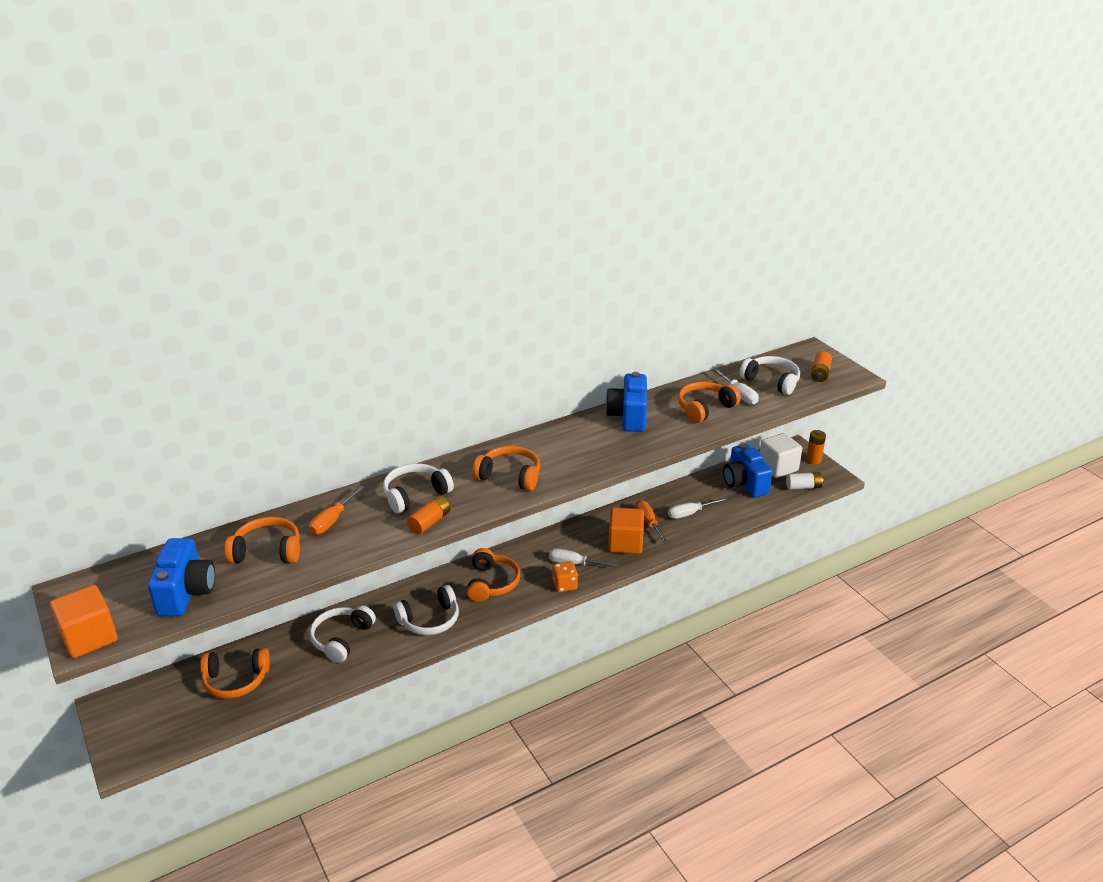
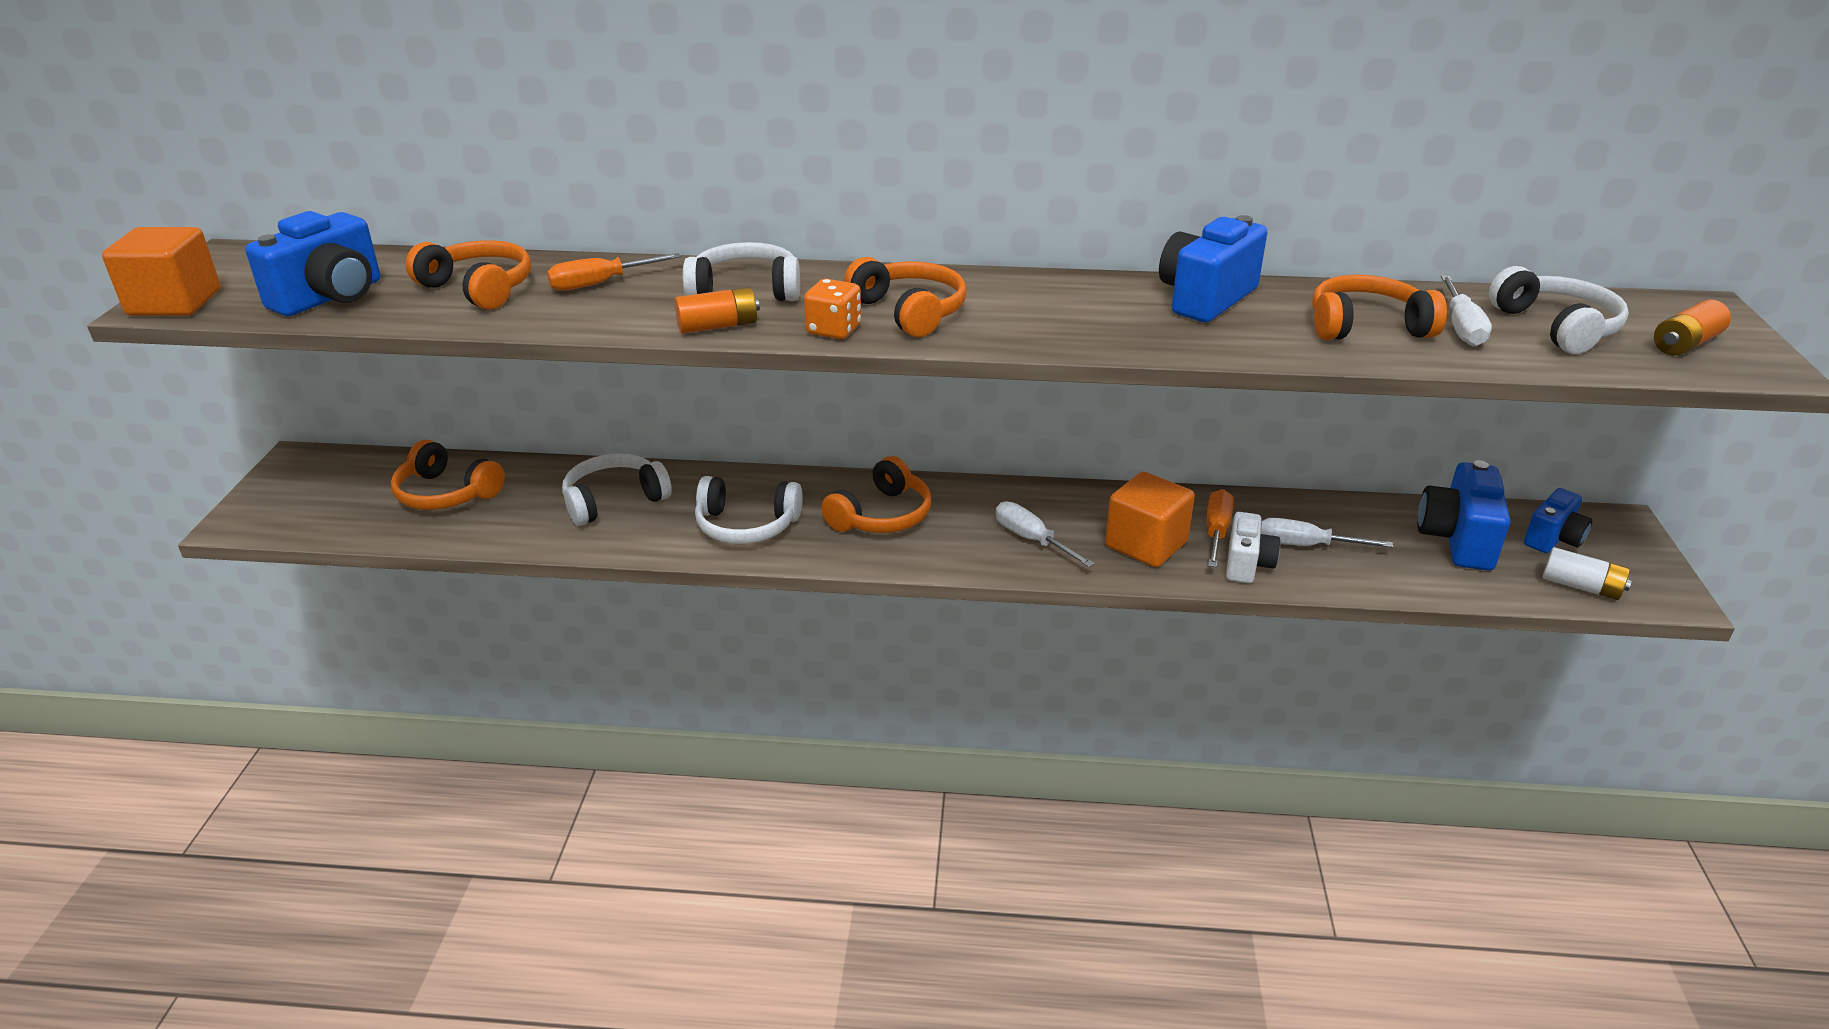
camera: 35 degrees right, 0 degrees up
orange dice [552,561,578,592] -> orange dice moved to [804,279,861,339]
white cube [759,433,802,478] -> blue camera [1524,488,1592,553]
orange battery [806,430,826,465] -> none
none -> white camera [1226,512,1280,584]

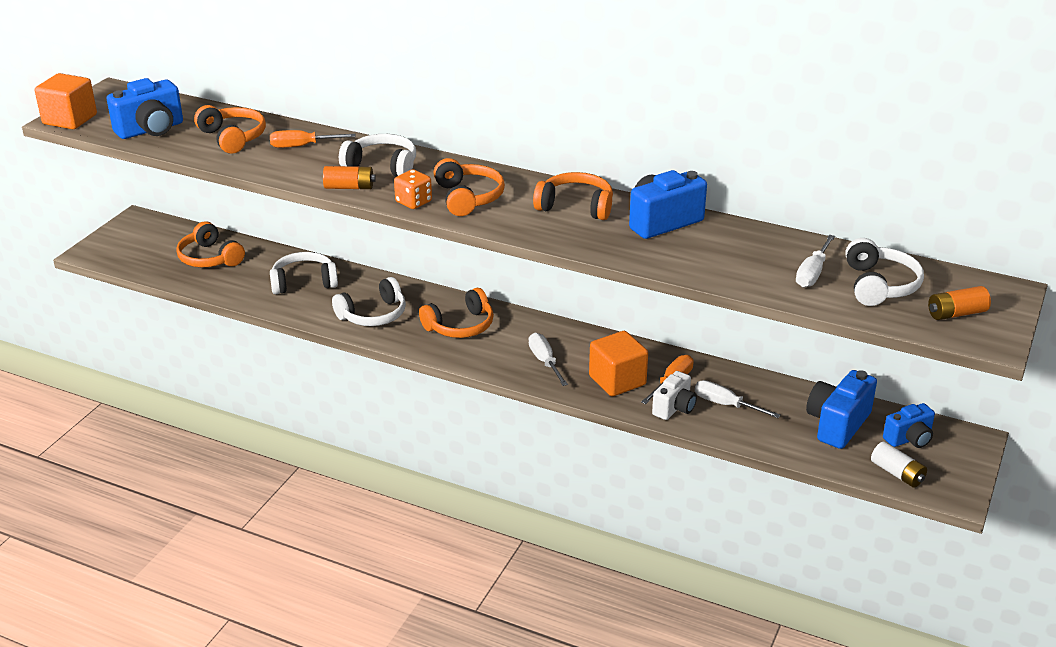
camera: 20 degrees right, 0 degrees up
white headphones [695,476,803,544] -> white headphones turned 60 degrees counterclockwise [332,277,406,326]
orange headphones [1312,275,1447,340] -> orange headphones moved to [533,172,613,220]

